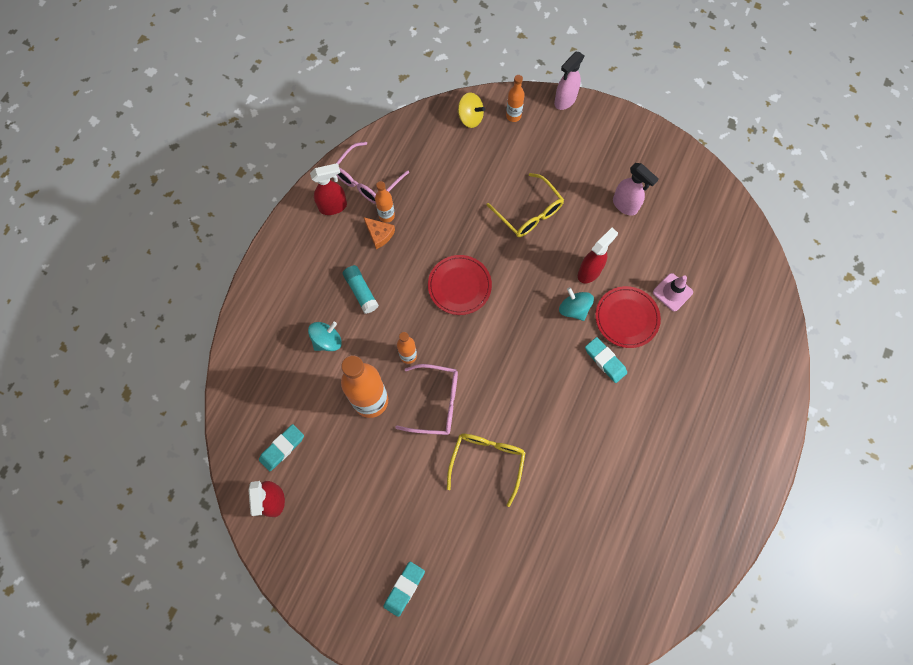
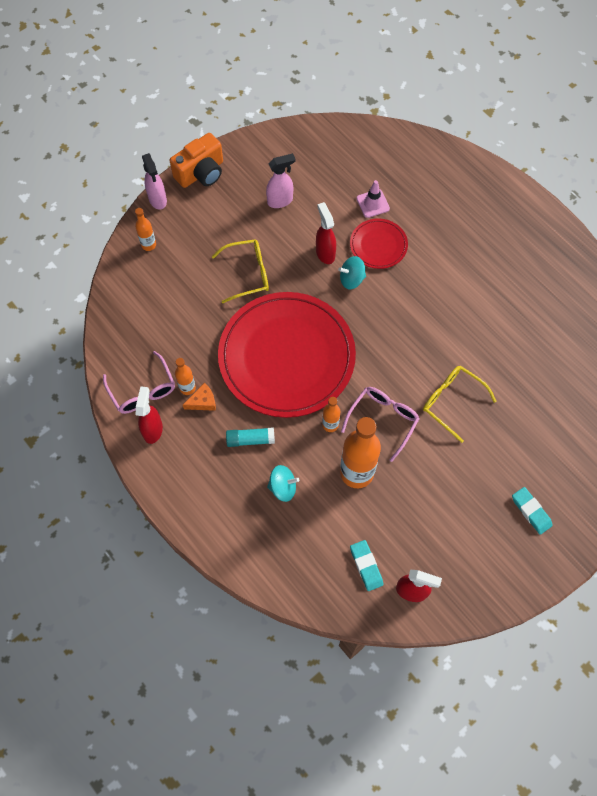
camera: 65 degrees left, 5 degrees down
turquoise spinning top [308,322,342,351] -> turquoise spinning top turned 105 degrees clockwise [267,465,299,502]
red plate [428,255,492,315] -> red plate [218,292,356,418], size x2.23
yellow spinning top [458,93,485,128] -> none
turquoise eraser [585,337,627,383] -> none
none -> orange camera [170,133,223,188]

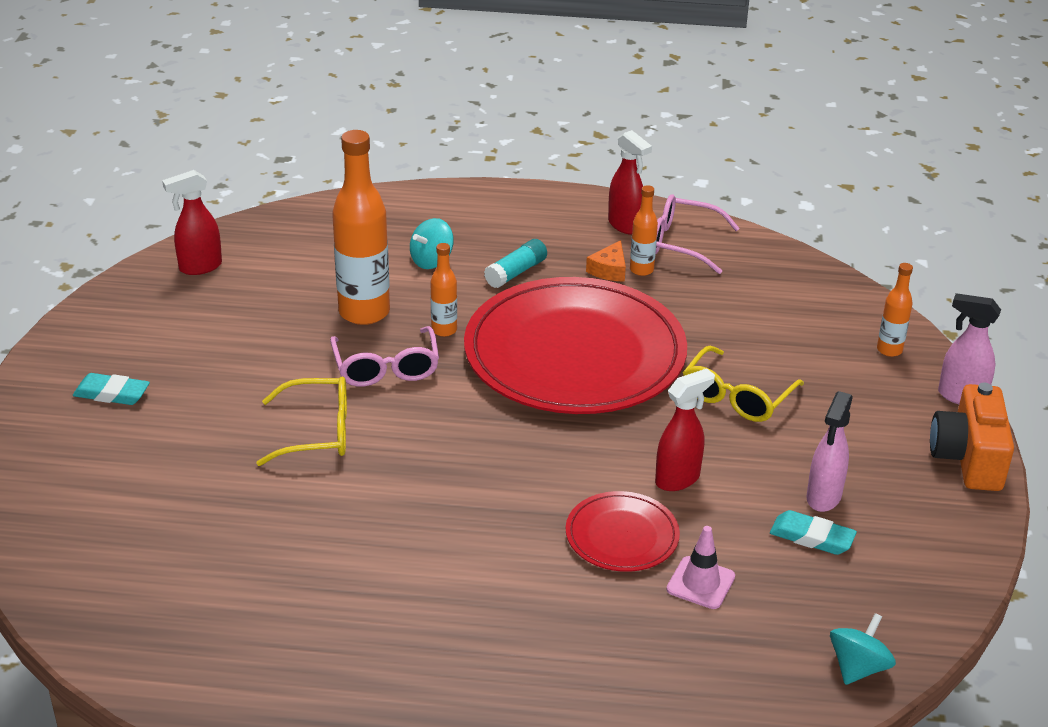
camera: 135 degrees right, 30 degrees down
red spray bottle [316,202,336,264] -> red spray bottle turned 60 degrees counterclockwise [655,368,715,491]
turquoise spinning top [338,256,366,290] -> turquoise spinning top moved to [830,613,896,685]
turquoise eraser [350,540,383,591] -> turquoise eraser moved to [770,510,857,555]

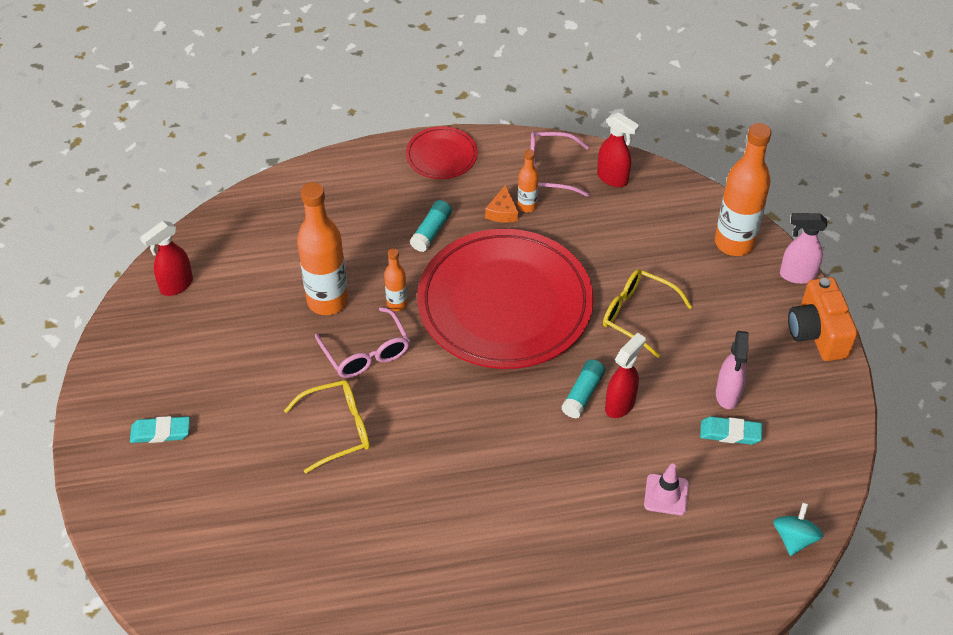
camera: 15 degrees left, 15 degrees up
turquoise spinning top [410,218,454,269] -> none
red plate [566,491,680,572] -> red plate moved to [406,126,478,179]
red spray bottle [608,130,652,235] -> red spray bottle moved to [597,112,640,187]
yellow glasses [683,346,804,422] -> yellow glasses turned 105 degrees clockwise [603,269,693,358]
orange bottle [877,263,913,357] -> orange bottle [715,123,771,256], size x2.02
none -> turquoise glue stick [561,359,605,418]

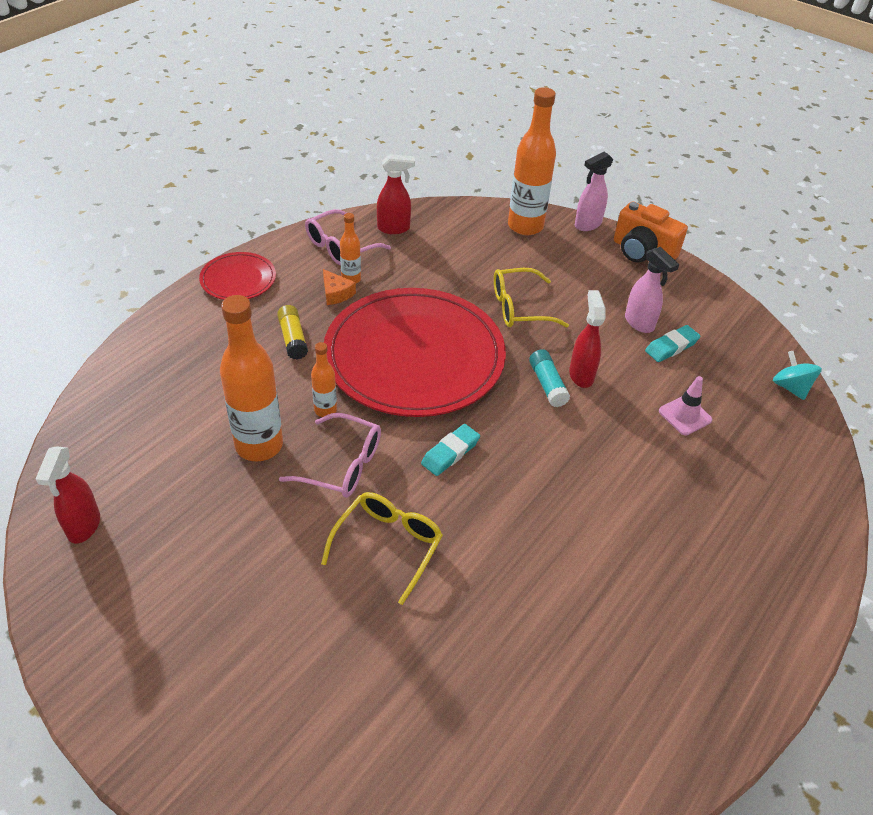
camera: 45 degrees left, 5 degrees down
turquoise eraser [130,416,190,443] -> turquoise eraser moved to [421,424,480,476]
turquoise glue stick [410,200,452,252] -> yellow glue stick [277,305,308,360]

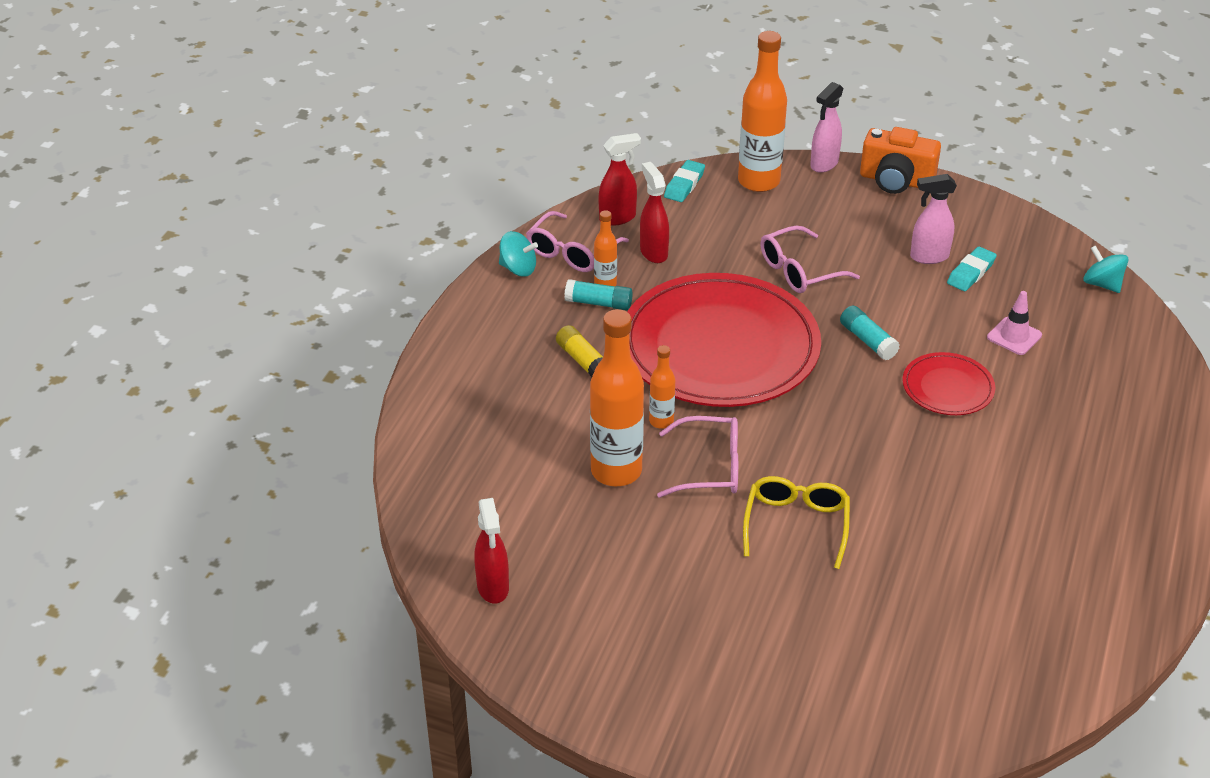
camera: 15 degrees left, 5 degrees down
red plate [199,252,276,300] -> red plate moved to [902,352,995,415]
orange cheese [323,269,356,305] -> turquoise glue stick [564,279,633,310]
turquoise eraser [421,424,480,476] -> turquoise eraser moved to [664,160,705,202]
yellow glasses [494,268,569,328] -> pink glasses [761,225,860,293]
red spray bottle [569,290,605,388] -> red spray bottle moved to [640,162,669,263]
pink spray bottle [625,247,679,333] -> pink spray bottle turned 135 degrees clockwise [910,174,957,264]
none -> turquoise spinning top [499,231,538,277]

